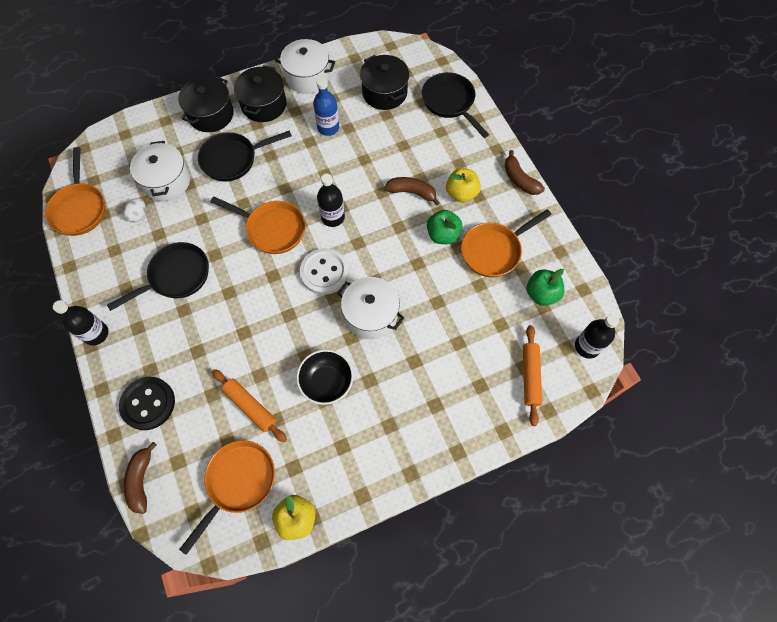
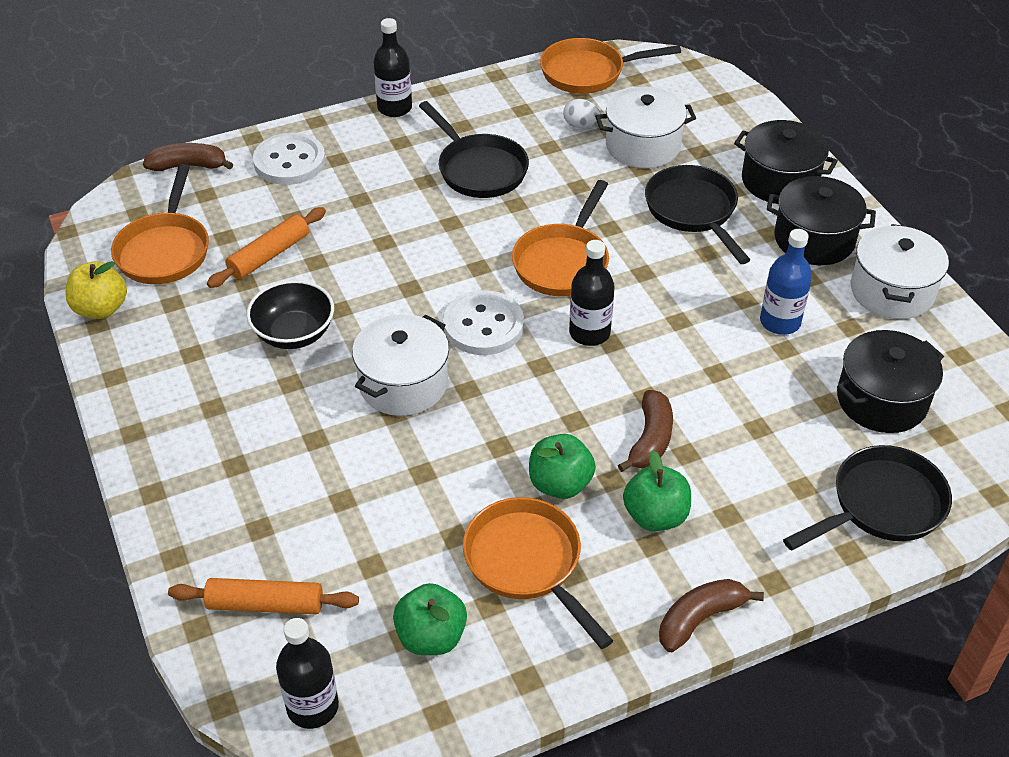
camera: 90 degrees right, 20 degrees down
black button [119,377,175,430] -> white button [253,133,326,185]
orange pan [179,440,275,555] -> orange pan turned 60 degrees clockwise [111,164,209,284]
yellow apple [446,169,481,203] -> green apple [623,450,691,531]

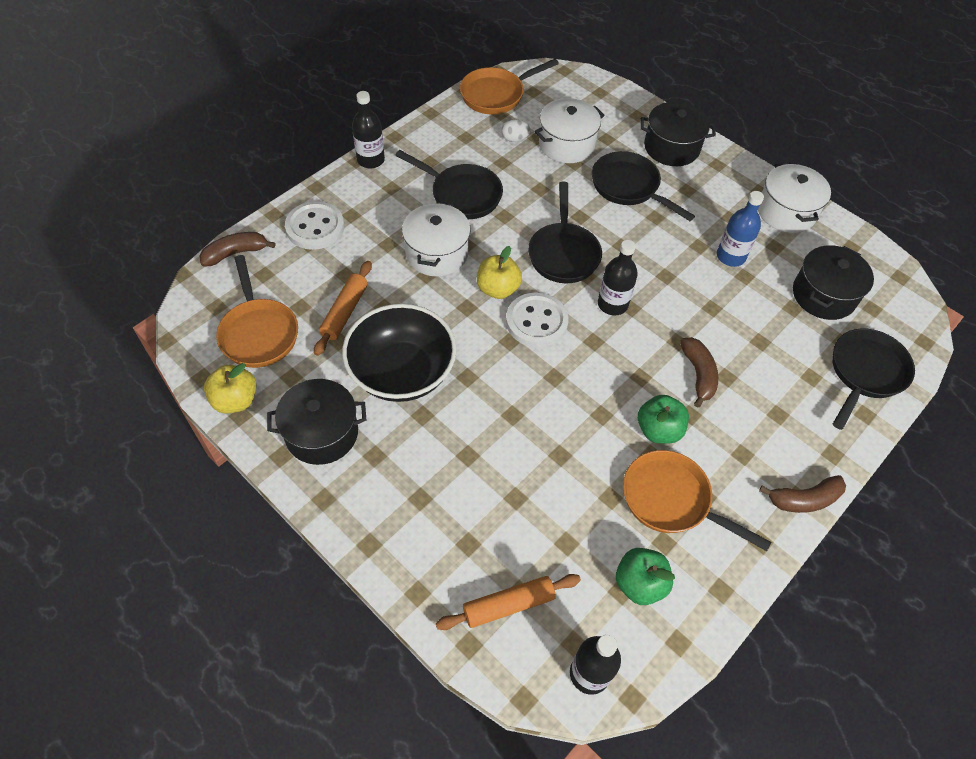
camera: 25 degrees left, 10 degrees up
black bowl [247,280,334,349] -> black bowl [342,304,457,402], size x1.58
white pot [352,314,449,416] -> white pot moved to [402,202,471,277]
orange pan [512,180,609,296] -> black pan [528,182,602,283]
green apple [623,450,691,531] -> none
brown banana [659,579,764,652] -> brown banana turned 135 degrees counterclockwise [759,475,846,513]
black pot [767,176,876,265] -> black pot moved to [267,379,366,465]
none -> yellow apple [477,246,522,299]

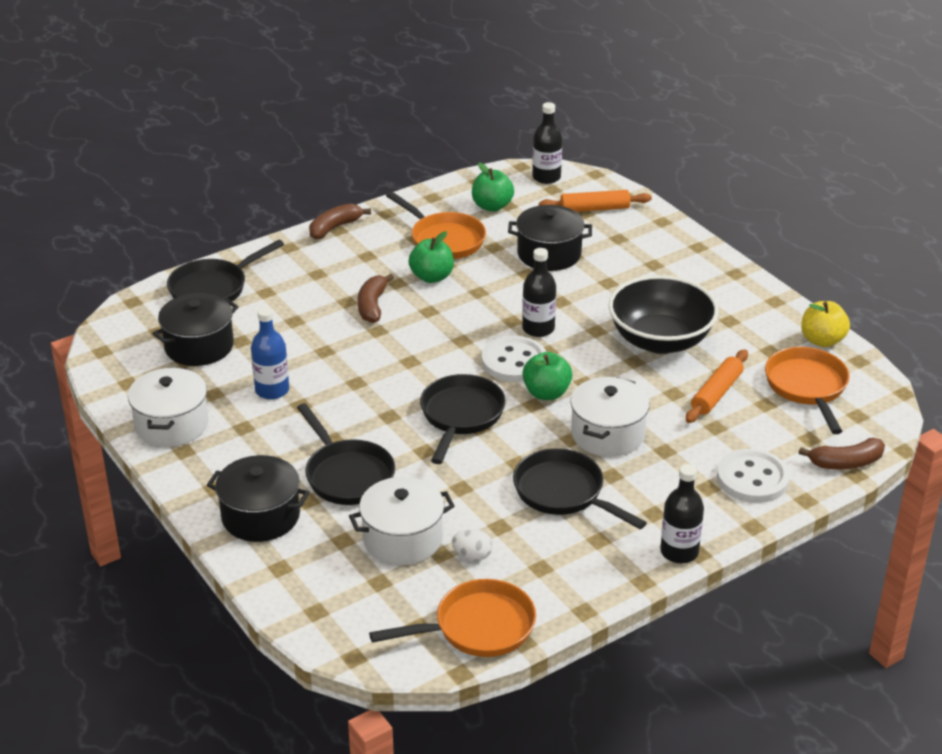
camera: 165 degrees left, 20 degrees down
black pot [267,379,366,465] -> black pot moved to [508,205,592,271]
yellow apple [477,246,522,299] -> green apple [522,352,572,400]
black bottle [598,240,638,316] -> black bottle moved to [522,248,556,337]
brown banana [759,475,846,513] -> brown banana turned 45 degrees counterclockwise [309,203,371,240]

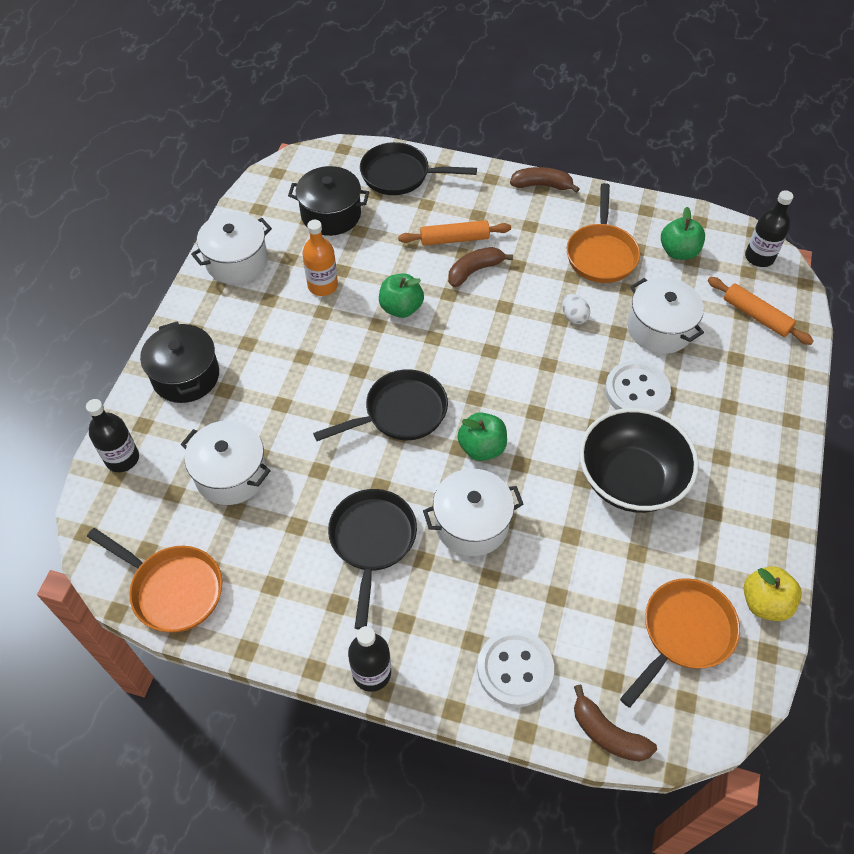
camera: 50 degrees right, 20 degrees up
blue bottle [251,307,289,400] -> orange bottle [302,220,338,296]
black pan [297,403,395,505] -> none
green apple [408,231,454,283] -> green apple moved to [379,273,424,318]
white egg [452,529,493,561] -> white egg moved to [562,294,590,324]
white button [482,336,546,382] -> white button moved to [605,361,671,413]
black pot [508,205,592,271] -> white pot [628,278,704,354]
black bottle [522,248,556,337] -> black bottle moved to [86,399,139,472]
orange rolling pin [686,349,748,423] -> orange rolling pin moved to [398,220,511,246]

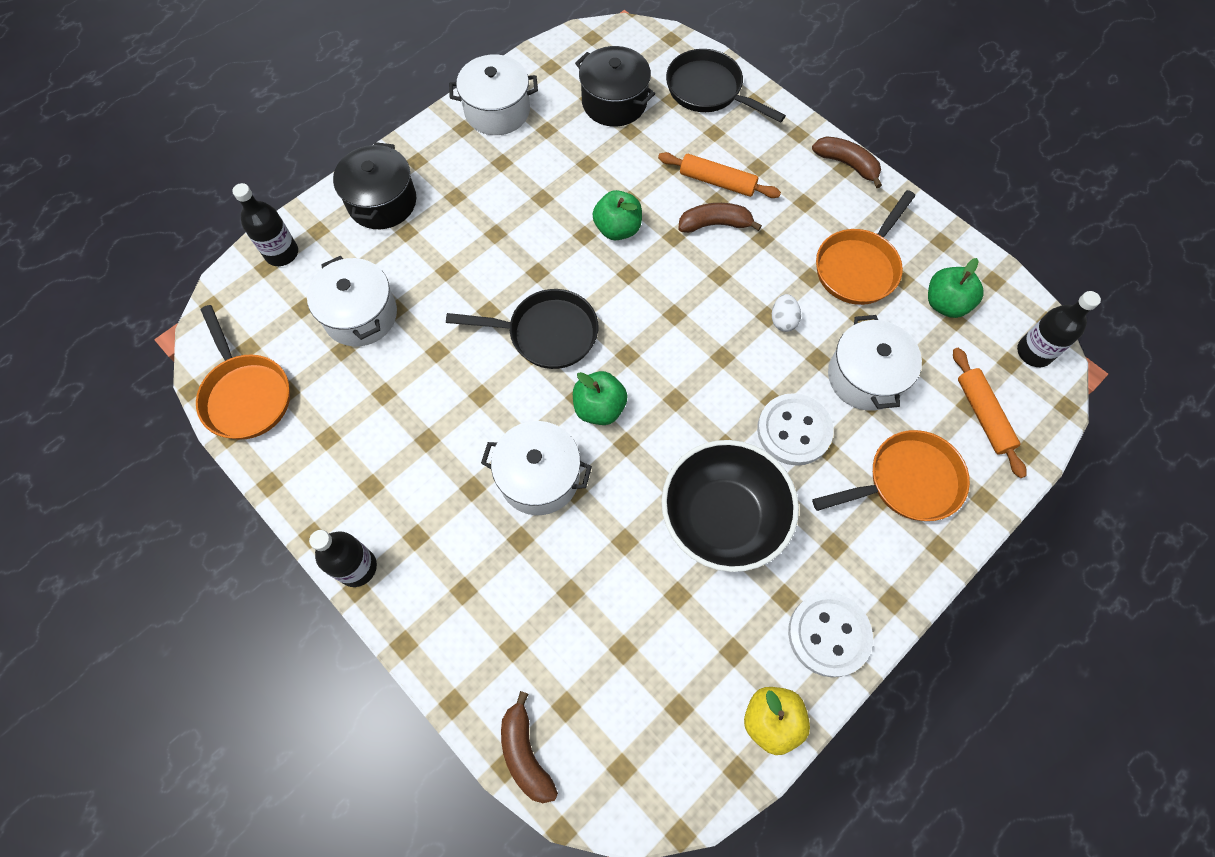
camera: 30 degrees right, 10 degrees up
orange bottle [302,220,338,296] -> none
black pan [328,489,417,630] -> none
white button [477,629,554,708] -> white button moved to [788,592,873,677]
orange pan [620,578,740,708] -> orange pan moved to [812,430,970,521]

